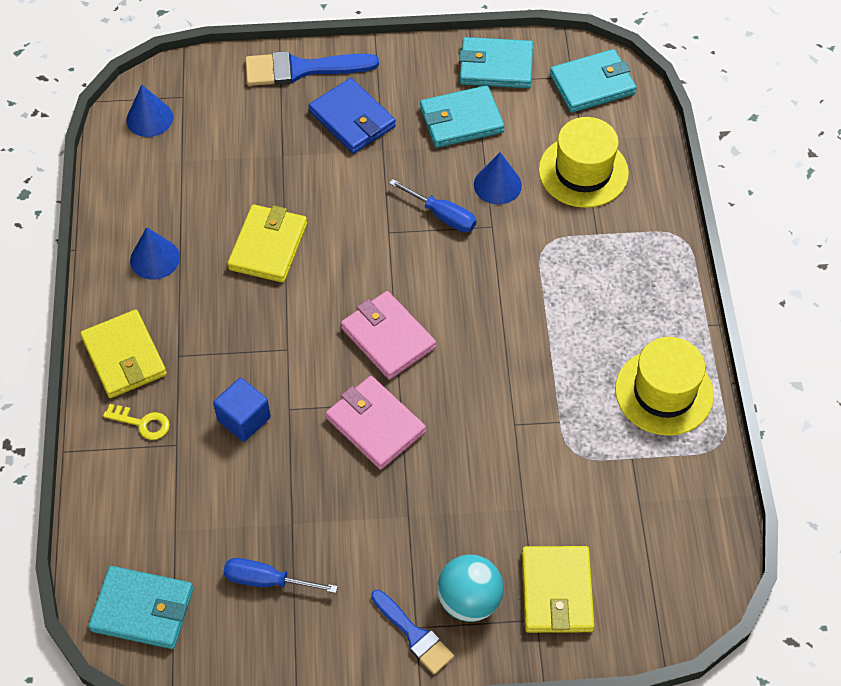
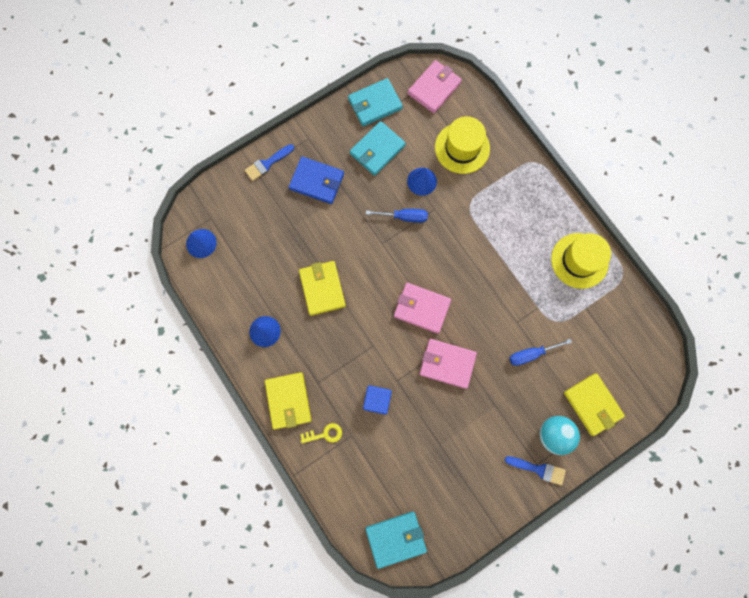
camera: 30 degrees left, 20 degrees up
yellow wallet [80,310,167,398] -> yellow wallet turned 45 degrees clockwise [265,372,311,430]
blue screwdriver [223,558,338,593] -> blue screwdriver moved to [509,339,572,366]
blue brush [245,51,379,86] -> blue brush [245,144,294,181], size x0.63
turquoise wallet [550,49,637,113] -> pink wallet [408,60,462,113]

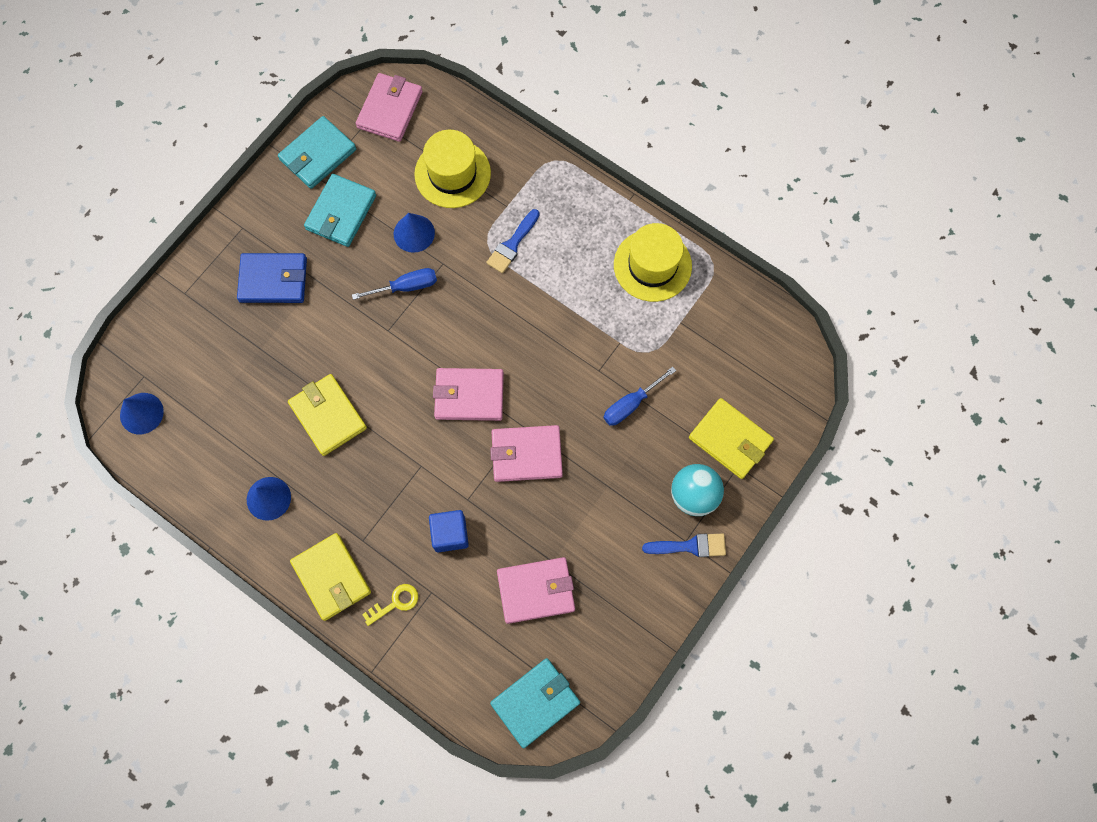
camera: 20 degrees left, 5 degrees down
blue brush [245,144,294,181] -> blue brush moved to [486,209,539,273]
none -> pink wallet [497,557,575,624]

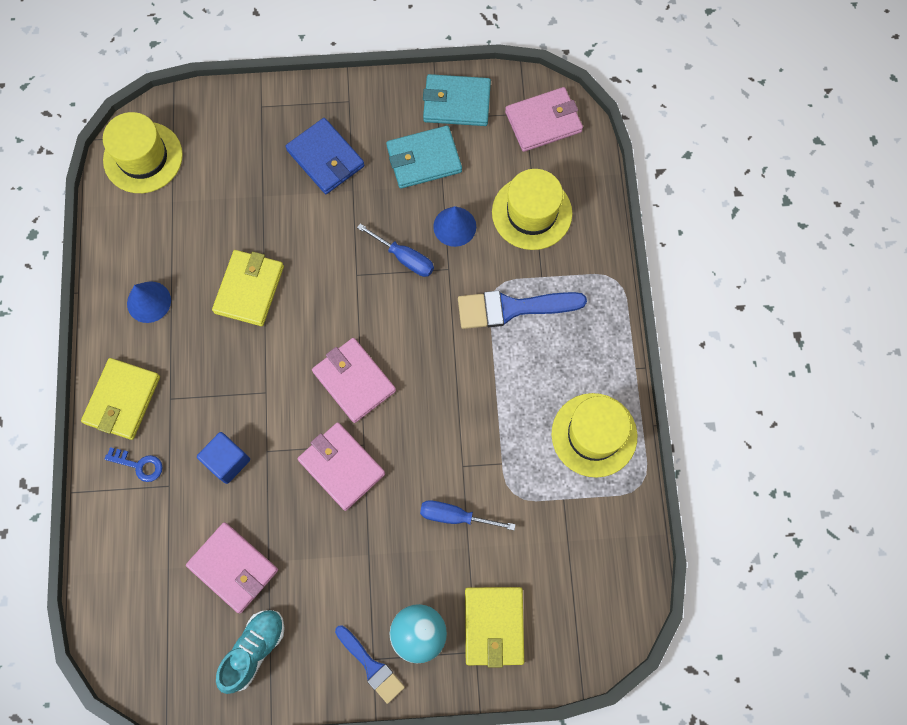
camera: 50 degrees right, 0 degrees up
blue cone [120,393,164,434] -> yellow hat [103,112,183,193]
yellow key [362,584,418,626] -> blue key [105,447,163,482]
blue brush [486,209,539,273] -> blue brush [458,291,587,329], size x1.58
turquoise wallet [490,658,580,748] -> none
none -> turquoise shoe [216,610,285,694]

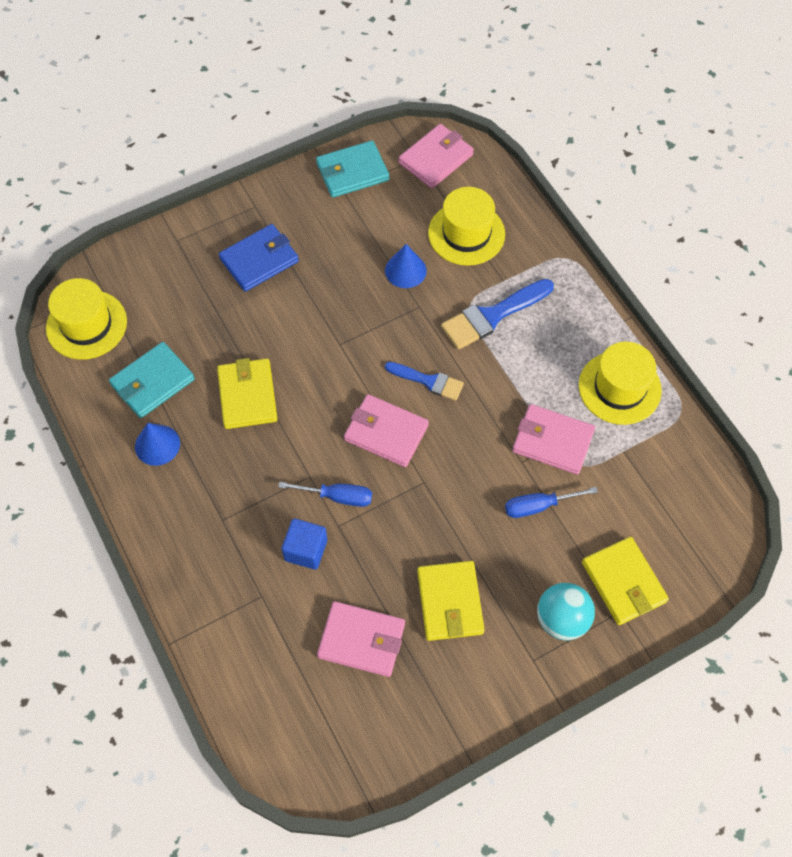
camera: 25 degrees left, 10 degrees down
yellow wallet [81,358,160,440] -> yellow wallet moved to [417,561,485,641]
blue key [105,447,163,482] -> none
turquoise shoe [216,610,285,694] -> none
blue wallet [286,118,365,194] -> blue wallet turned 60 degrees counterclockwise [219,224,299,292]
pink wallet [298,422,385,511] -> pink wallet moved to [512,404,595,475]
blue brush [335,626,405,704] -> blue brush moved to [385,362,464,401]
blue screwdriver [357,224,434,277] -> blue screwdriver moved to [278,482,372,507]
turquoise wallet [386,126,462,189] -> turquoise wallet moved to [109,342,195,418]

